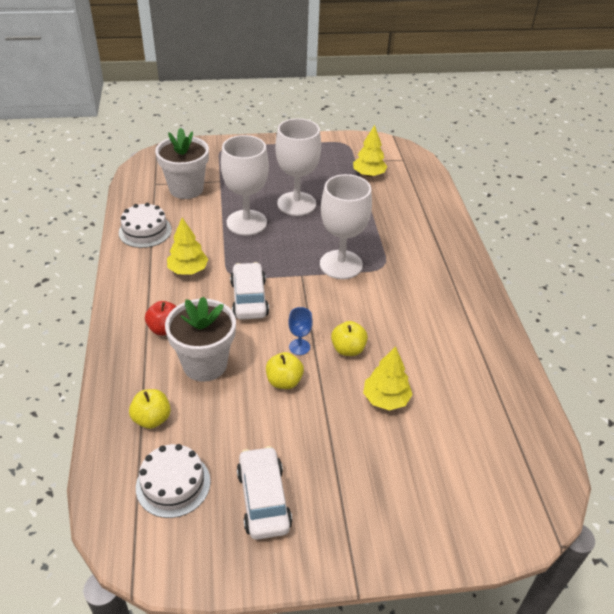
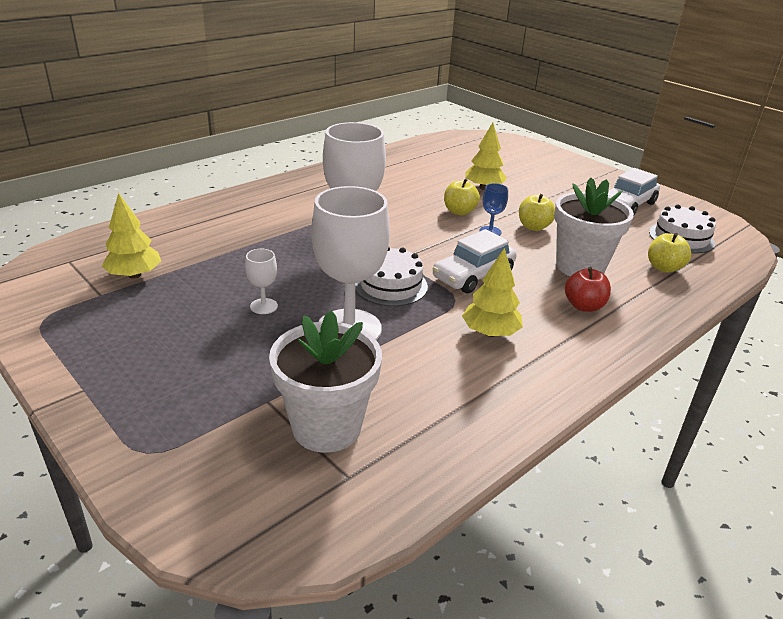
camera: 125 degrees left, 10 degrees down
white cake [119,203,172,248] -> white cake moved to [355,247,428,306]
white goblet [275,118,321,216] -> white goblet [245,249,278,314], size x0.44

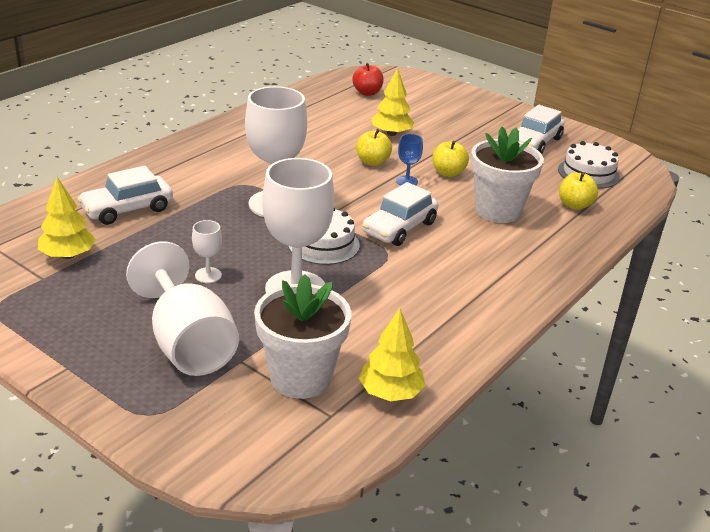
camera: 10 degrees left, 0 degrees up
yellow tree [462,248,523,337] -> yellow tree moved to [359,309,425,401]
red apple [565,267,611,312] -> red apple moved to [353,63,384,96]
none -> white car [77,166,173,225]
none -> white goblet [126,241,239,376]

